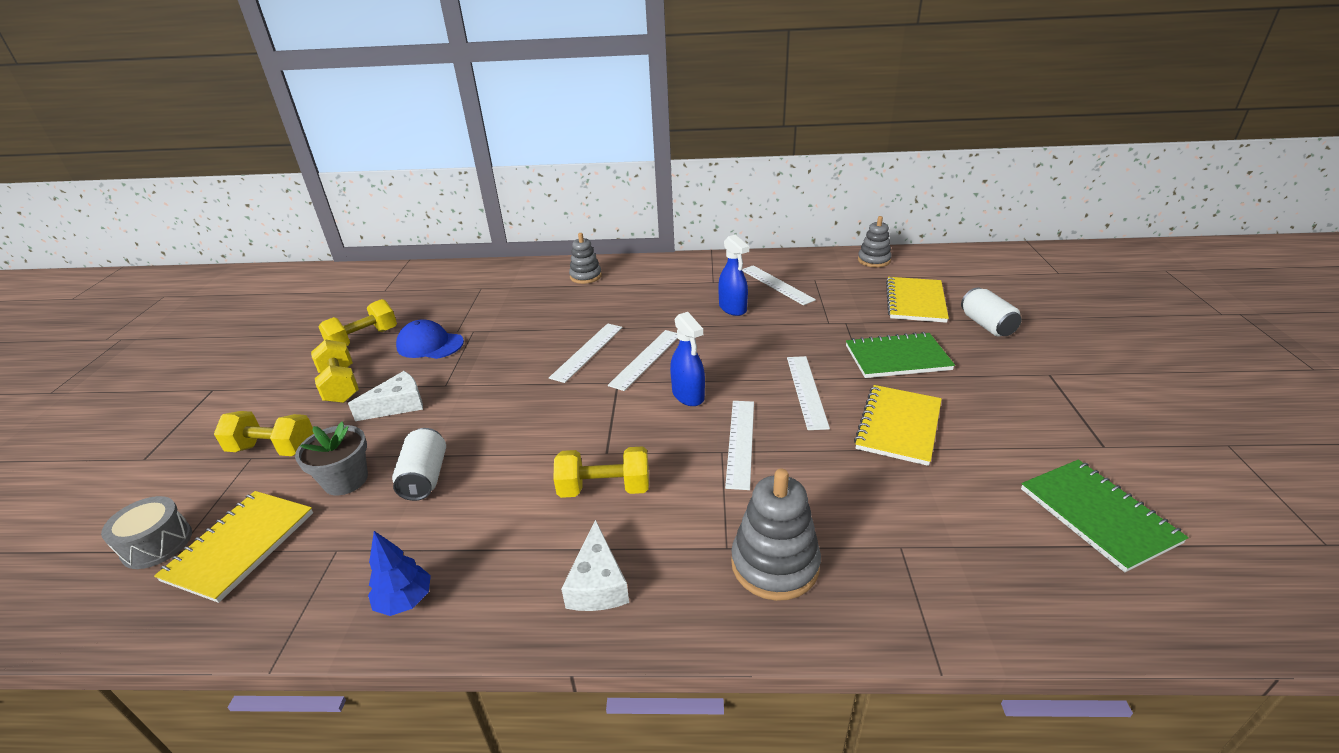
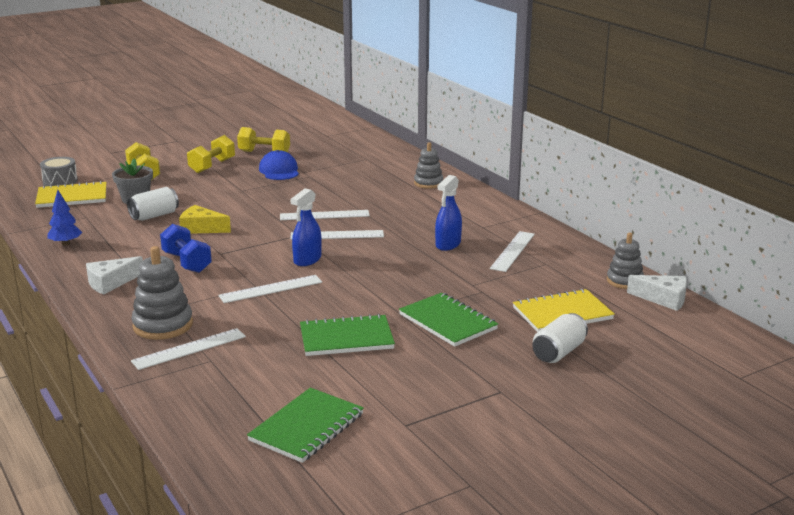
camera: 55 degrees right, 10 degrees down
white cheese [348,371,423,421] -> white cheese moved to [627,275,687,311]
yellow dumbbell [554,446,649,498] -> blue dumbbell [160,224,212,273]
white ruler [787,356,830,430] -> white ruler moved to [131,328,246,370]
yellow notebook [854,385,942,466] -> green notebook [300,314,395,356]
none -> yellow cheese [179,205,231,234]

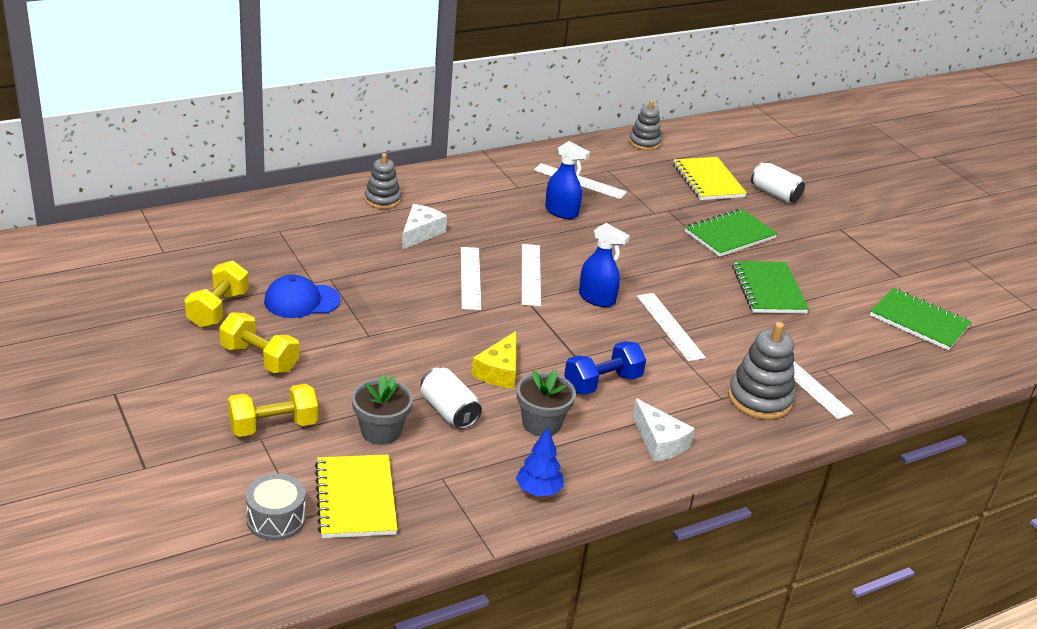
camera: 90 degrees left, 10 degrees up
white cheese [627,275,687,311] -> white cheese moved to [402,204,447,250]
none -> grey flower pot [517,369,576,436]

